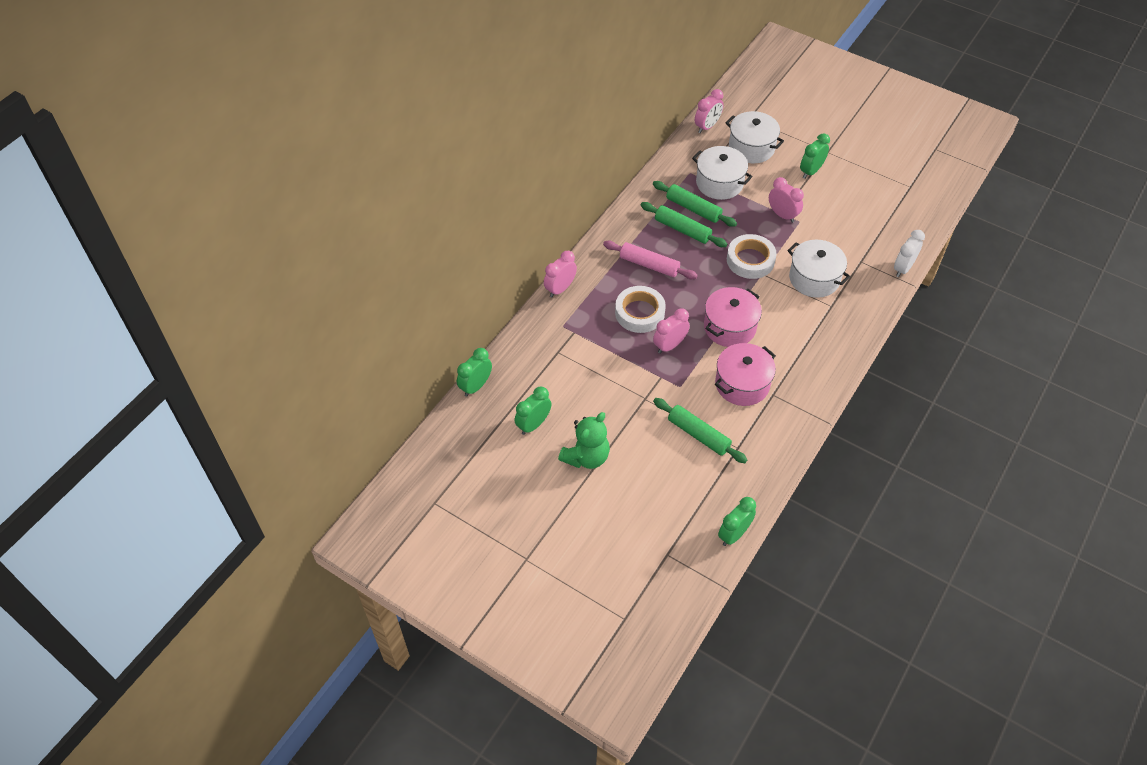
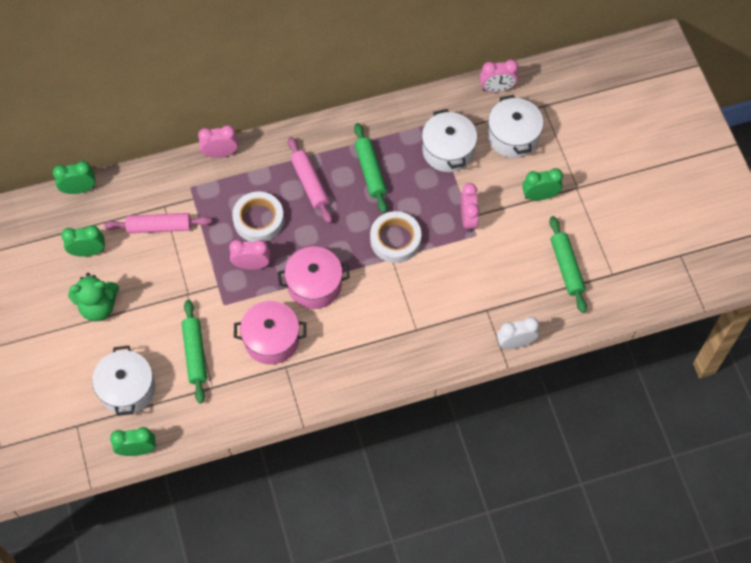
camera: 40 degrees right, 10 degrees up
green rolling pin [653,181,737,227] -> green rolling pin moved to [549,216,587,313]
white pot [787,240,851,298] -> white pot moved to [92,346,155,416]
none -> pink rolling pin [104,213,212,233]

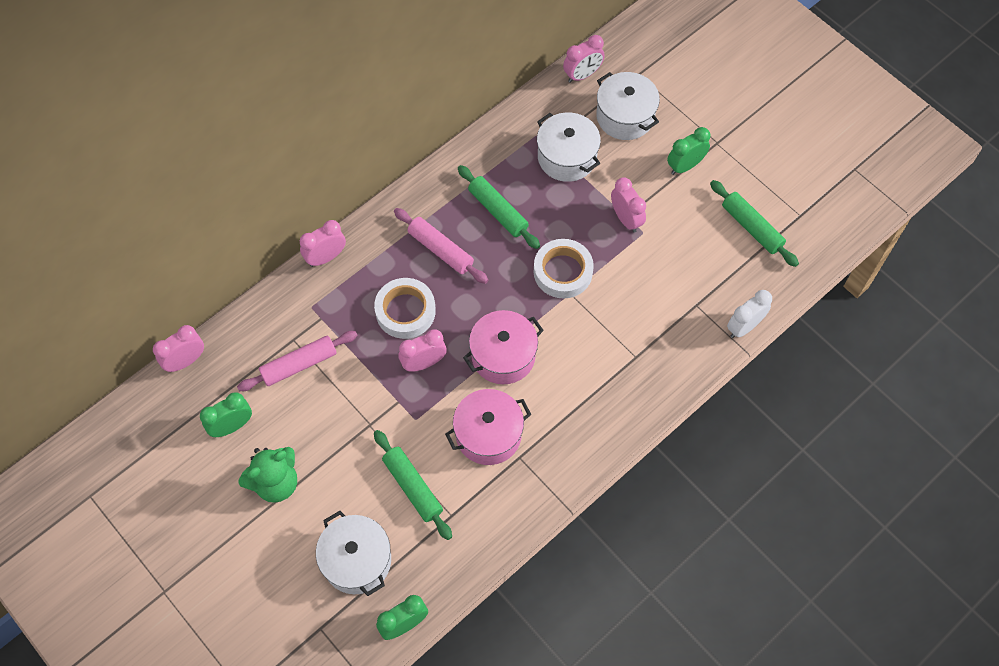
camera: 25 degrees left, 0 degrees up
green clock [53,161,95,194] -> pink clock [153,325,204,372]

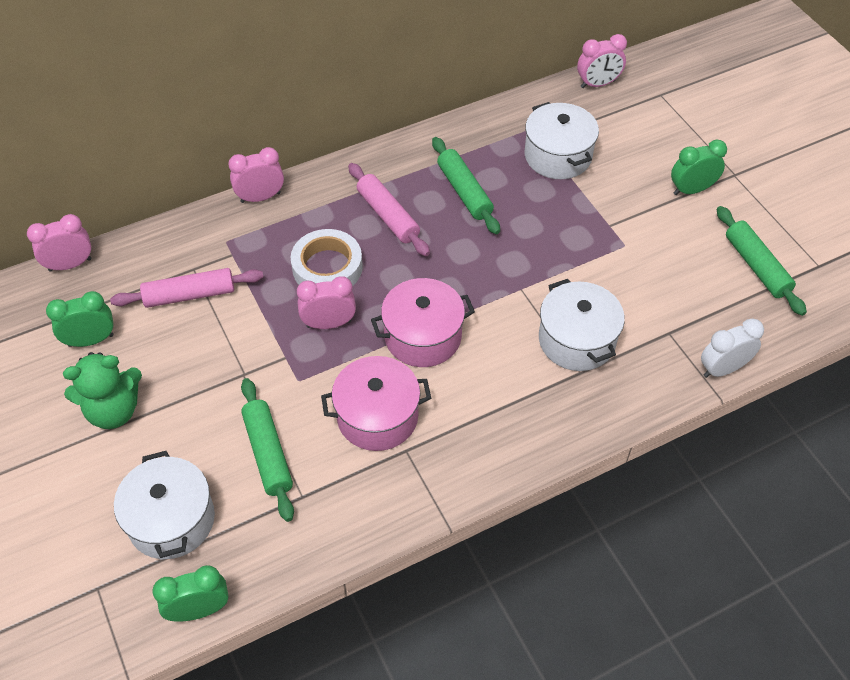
camera: 15 degrees right, 10 degrees down
white tape [534,239,594,298] -> none
white pot [596,72,660,140] -> white pot moved to [539,279,625,371]
pink clock [611,177,646,232] -> none

